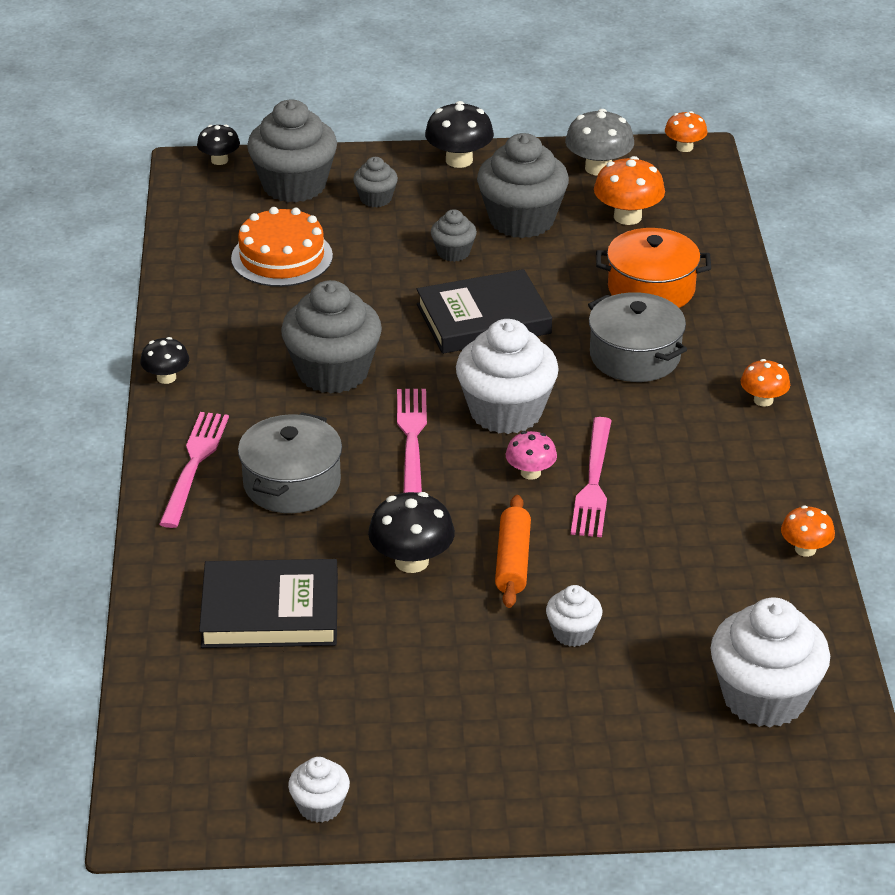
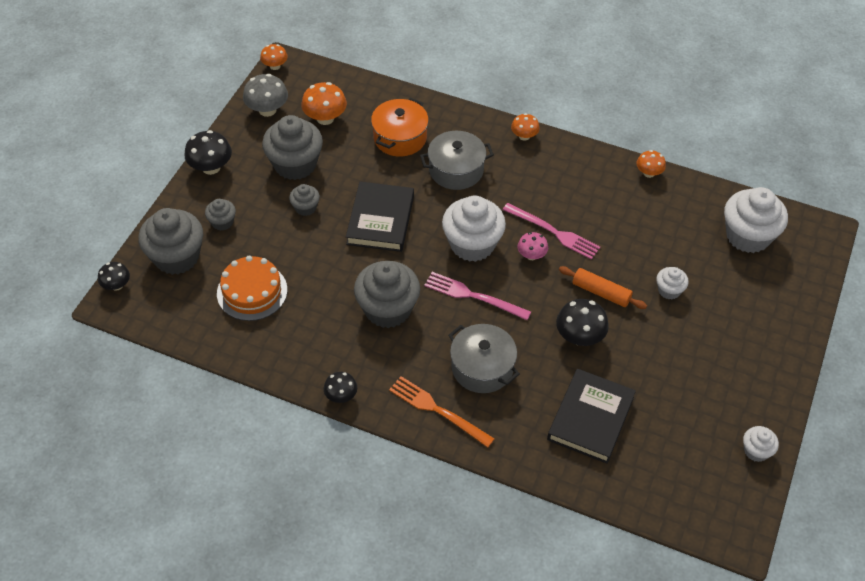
camera: 65 degrees left, 15 degrees up
pink fork [159,412,229,528] -> orange fork [389,376,495,448]

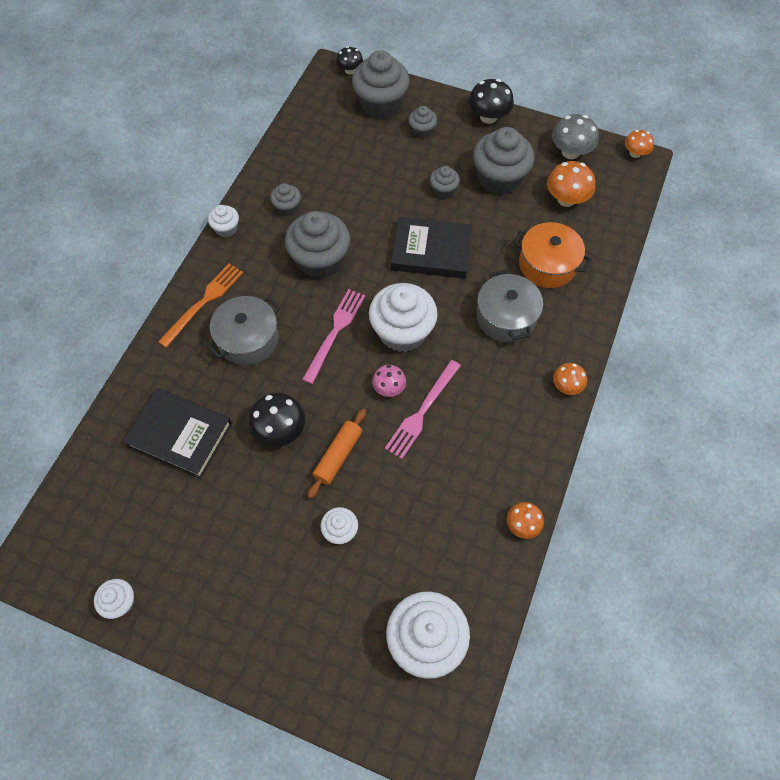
camera: 90 degrees right, 10 degrees up
orange cake [217,256,287,321] -> none
black mushroom [324,372,357,403] -> white cupcake [208,205,239,237]
none -> grey cupcake [270,183,301,216]

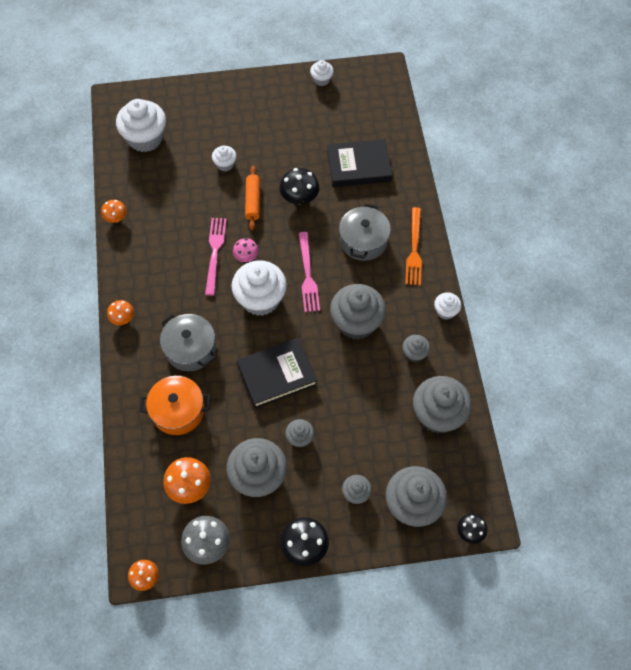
camera: 150 degrees right, 0 degrees up
none -> grey cupcake [413,376,472,434]

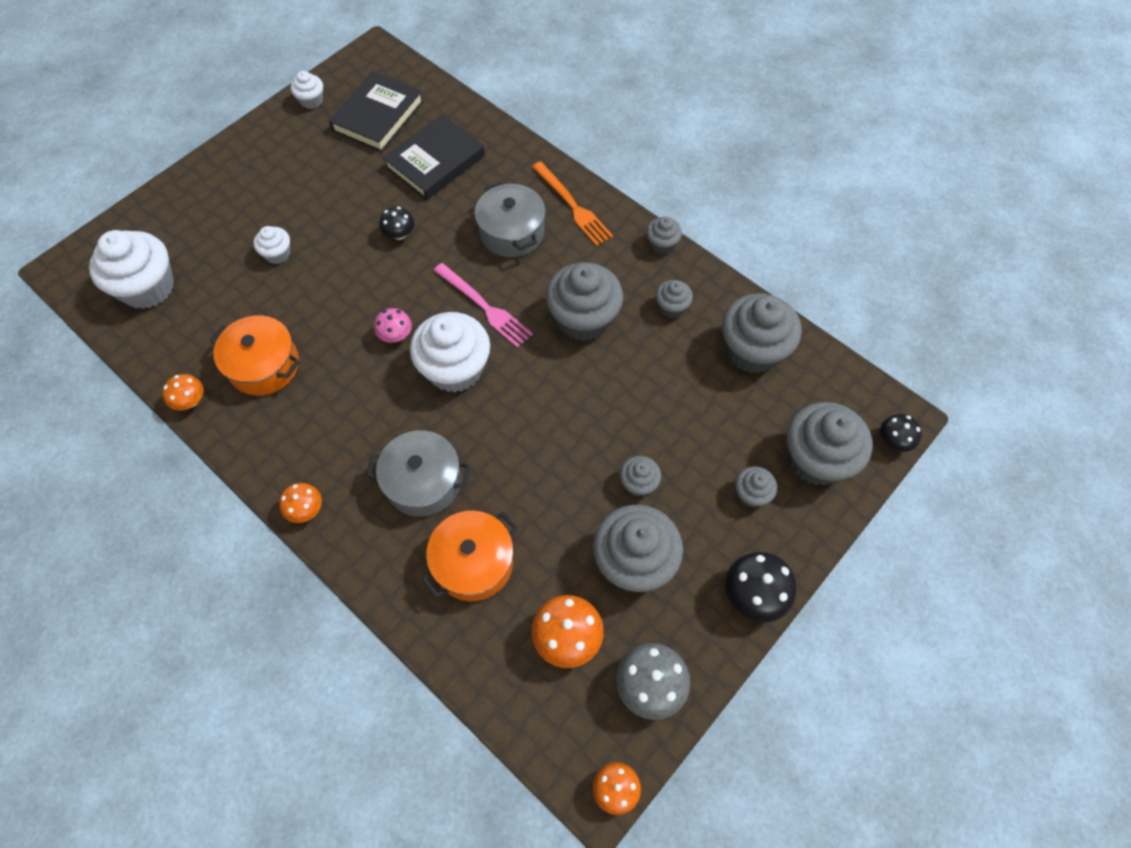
camera: 40 degrees left, 0 degrees up
pink fork [205,218,227,296] -> none
black book [237,338,317,408] -> black book moved to [329,72,424,152]
orange rolling pin [245,166,260,230] -> none
black mushroom [279,168,319,205] -> black mushroom [379,207,414,240], size x0.63
white cupcake [434,292,461,320] -> grey cupcake [646,216,682,254]
none -> orange pot [210,315,300,396]

